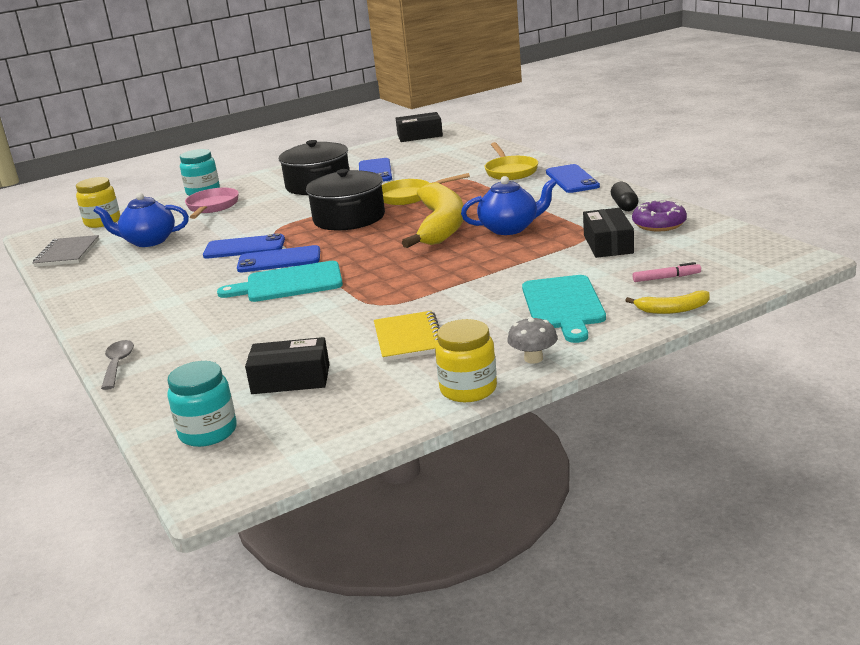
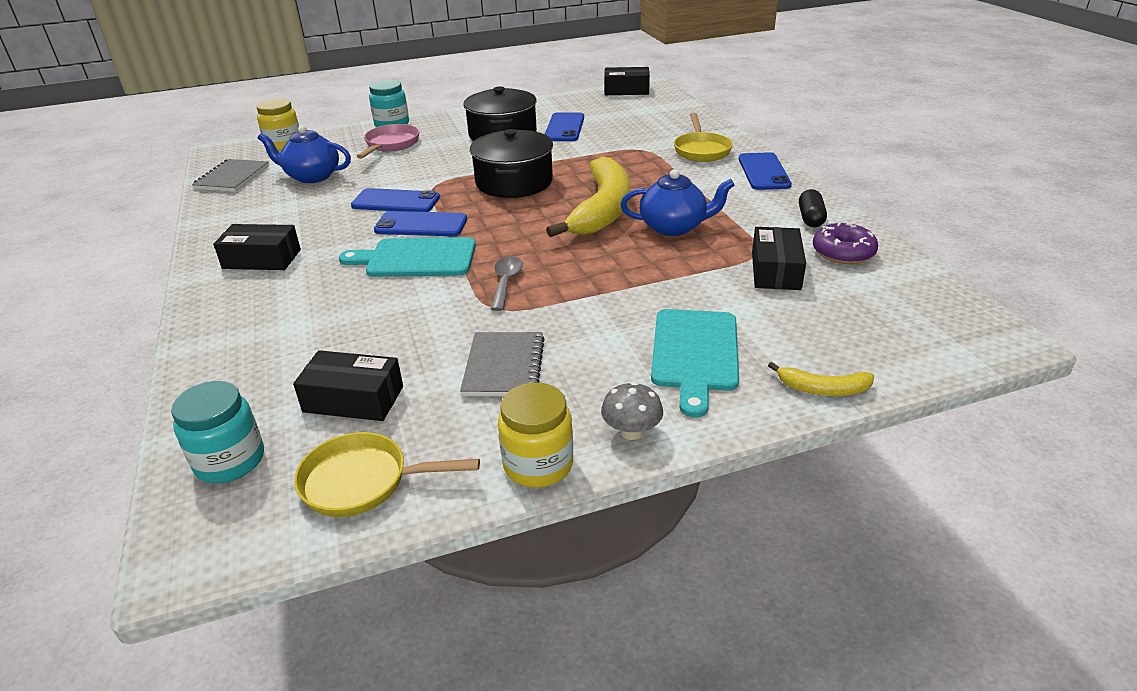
camera: 10 degrees right, 10 degrees up
grey spoon [101,340,134,390] -> grey spoon moved to [491,256,523,311]
yellow notebook [374,311,440,362] -> grey notebook [460,332,545,396]
yellow pan [382,173,470,205] -> yellow pan moved to [294,432,480,517]
pink marker [633,262,701,282] -> none
none -> black box [213,224,301,270]

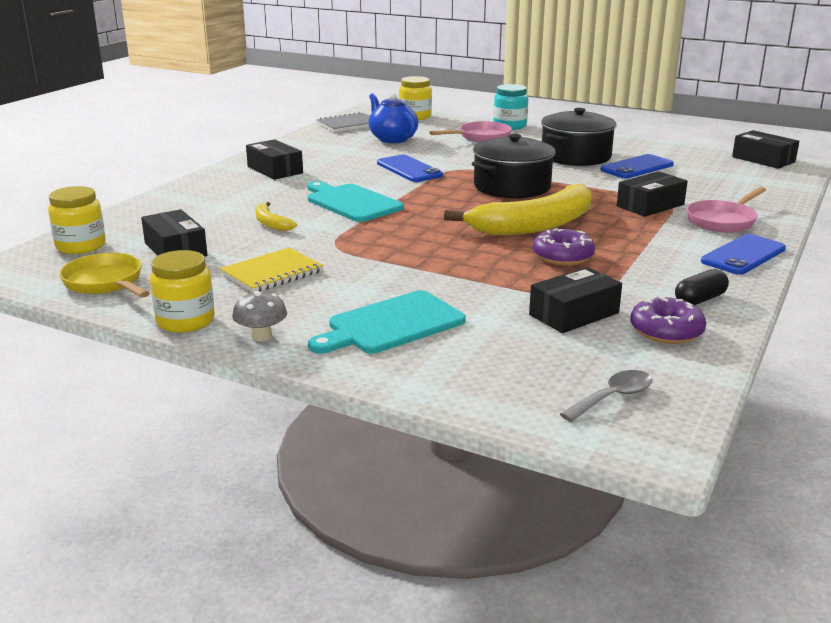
camera: 45 degrees right, 10 degrees down
turquoise jar [171,381,264,483] -> yellow jar [48,186,106,254]
blue phone [374,211,467,236] -> none
grey notebook [460,332,545,396] -> yellow notebook [220,248,324,293]
grey spoon [491,256,523,311] -> grey spoon moved to [560,370,653,422]
blue teapot [621,169,735,236] -> purple donut [533,228,595,265]
yellow pan [674,113,733,162] -> pink pan [687,187,766,233]
yellow banana [768,362,875,396] -> yellow banana moved to [255,202,297,231]
none -> black box [617,171,688,217]

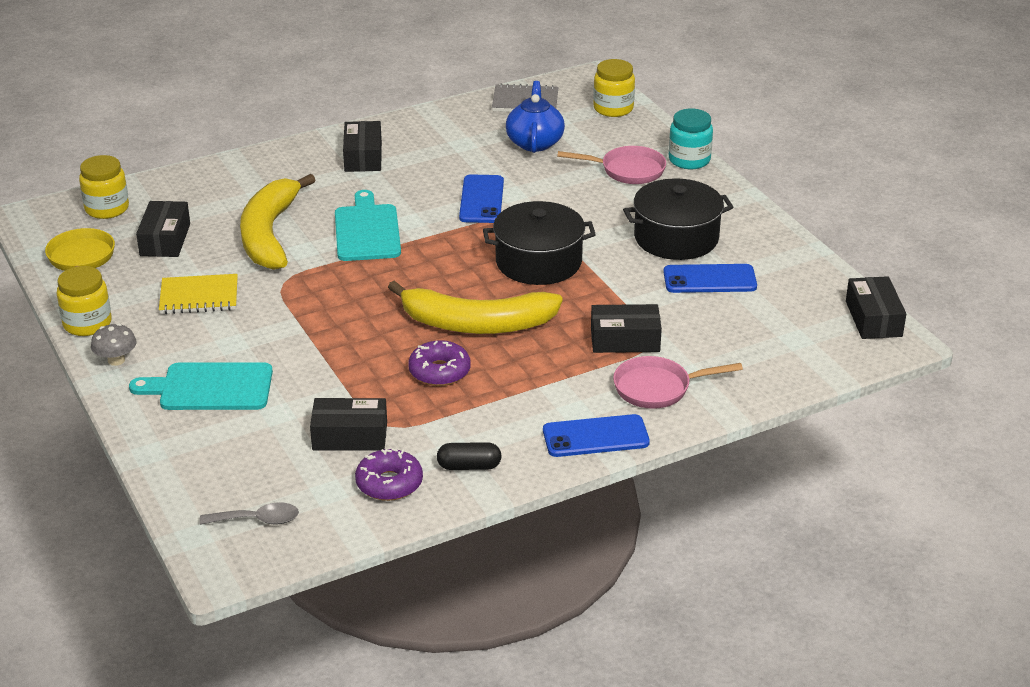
camera: 35 degrees right, 10 degrees up
yellow banana [255,202,297,231] -> yellow banana [240,174,316,270], size x2.27

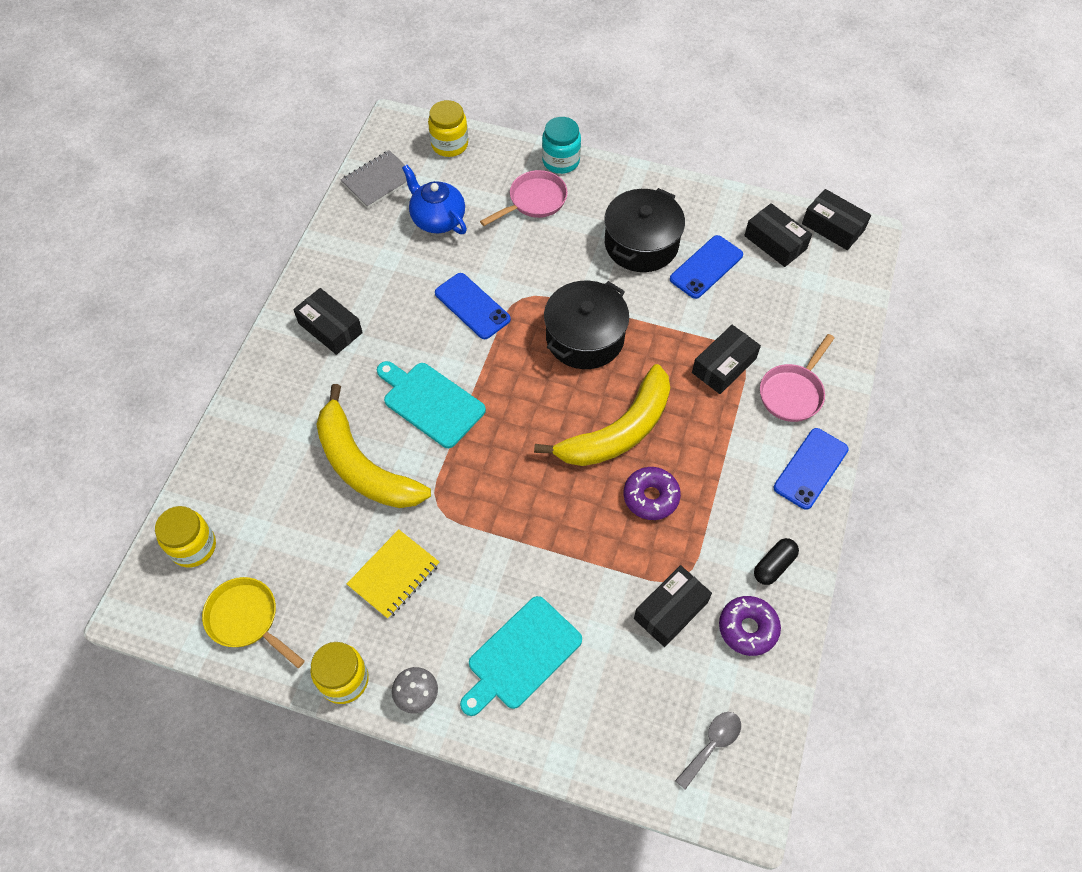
camera: 45 degrees left, 25 degrees up
black box [136,201,190,257] -> black box moved to [744,203,812,267]

